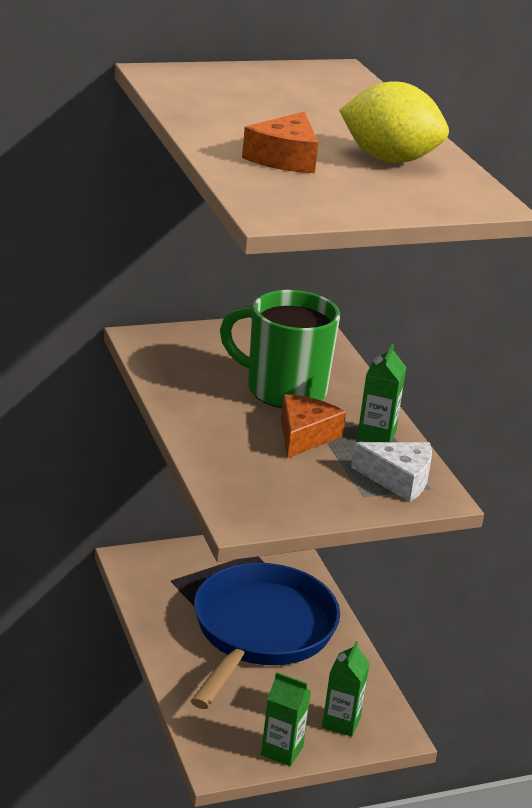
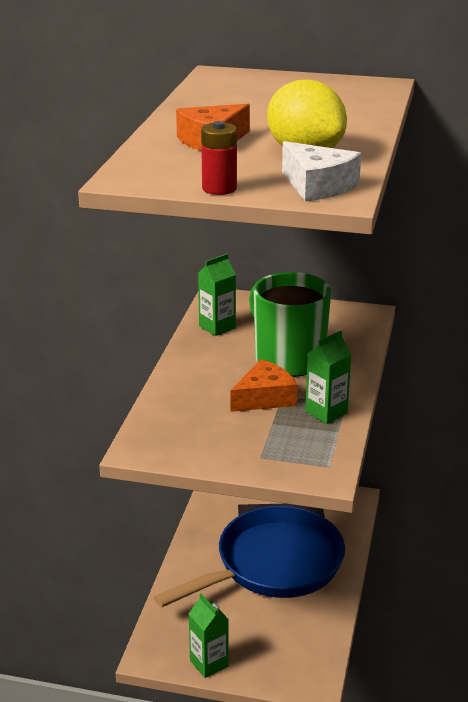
camera: 35 degrees right, 0 degrees up
green carton [322,641,370,737] -> green carton moved to [198,254,236,336]
white cheese [351,442,432,502] -> white cheese moved to [282,141,361,201]
none -> red battery [201,121,237,195]

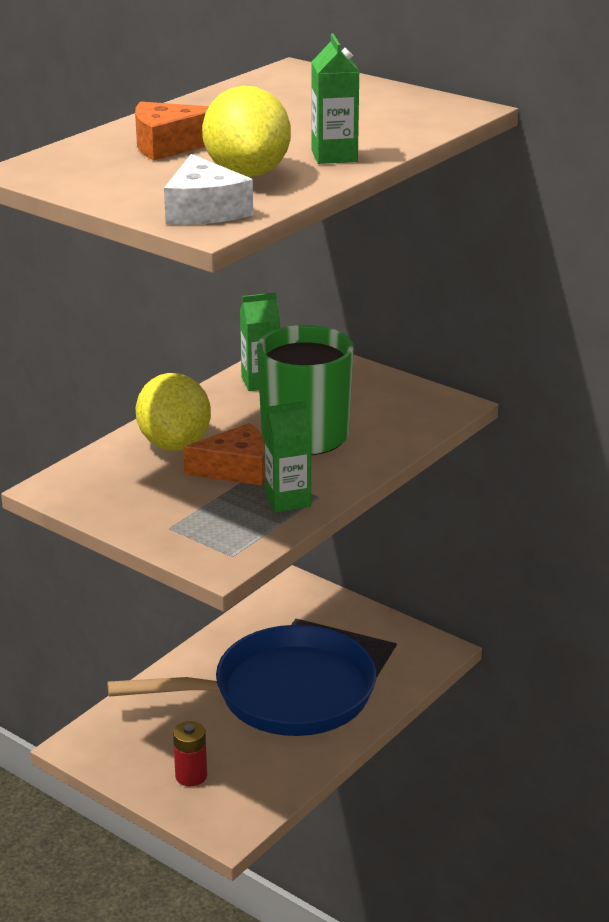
camera: 25 degrees right, 0 degrees up
green carton [188,594,229,678] -> green carton moved to [312,33,359,164]
red battery [201,121,237,195] -> red battery moved to [173,721,207,786]
none -> yellow lemon [135,373,211,451]

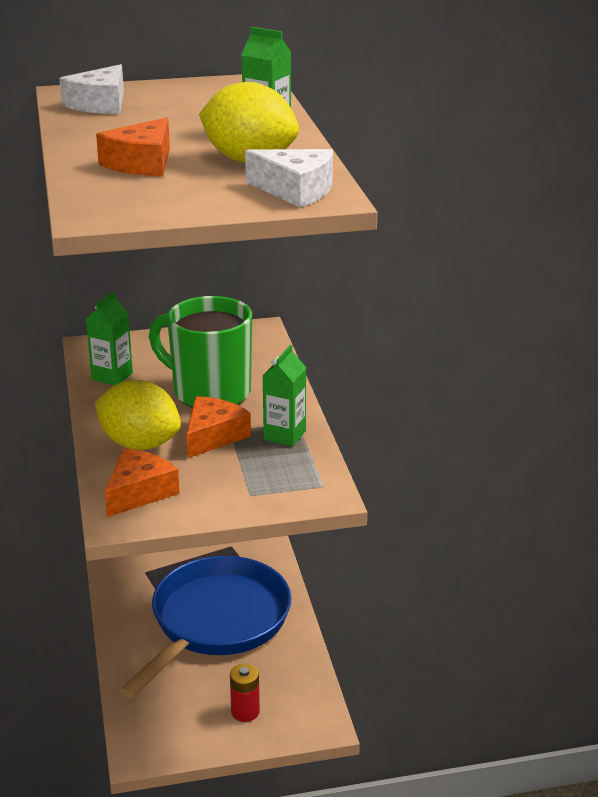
camera: 50 degrees left, 0 degrees up
none -> white cheese [59,64,124,114]
none -> orange cheese [105,448,179,517]

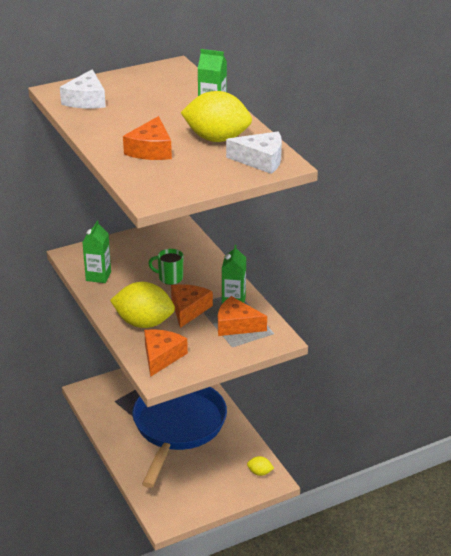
camera: 15 degrees left, 5 degrees up
green mug [149,296,252,408] -> green mug [148,249,183,285], size x0.46
red battery [230,664,260,722] -> none
none -> orange cheese [218,296,267,336]
none -> yellow lemon [247,456,274,476]

